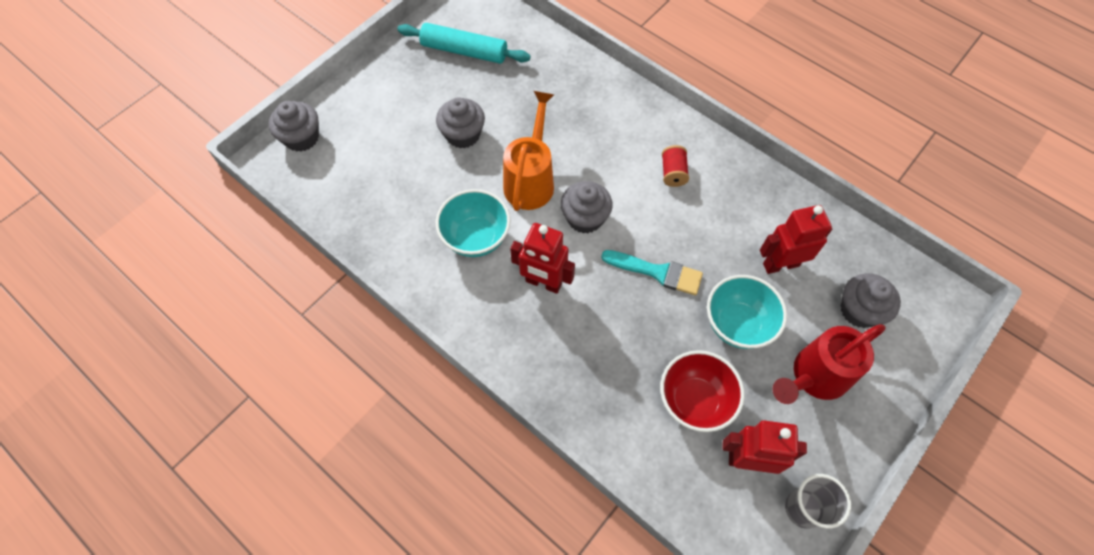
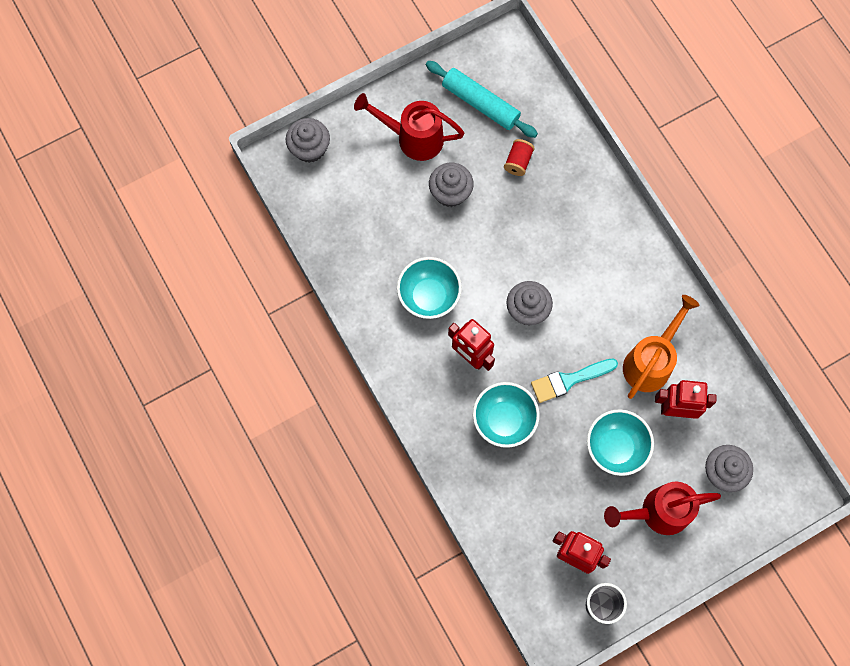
camera: 20 degrees right, 10 degrees up
orange watering can [503,91,554,211] -> orange watering can moved to [623,295,699,399]
turquoise brush [601,250,703,295] -> turquoise brush turned 120 degrees clockwise [531,359,618,403]
red bowl [660,350,745,432] -> none
red spool [662,145,689,187] -> red spool moved to [504,139,535,176]
none -> red watering can [354,93,464,161]
none -> turquoise bowl [473,382,540,448]

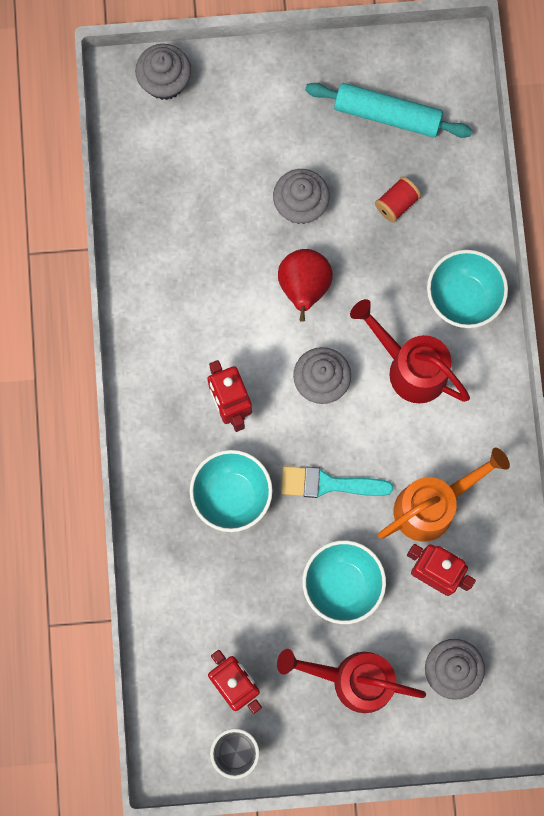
camera: 25 degrees right, 5 degrees up
red watering can [354,93,464,161] -> red watering can moved to [350,299,470,404]
turquoise bowl [397,257,462,319] -> turquoise bowl moved to [427,250,508,328]
turquoise rolling pin [426,61,538,138] -> turquoise rolling pin turned 45 degrees counterclockwise [305,83,472,138]
none -> red pear [278,249,333,322]

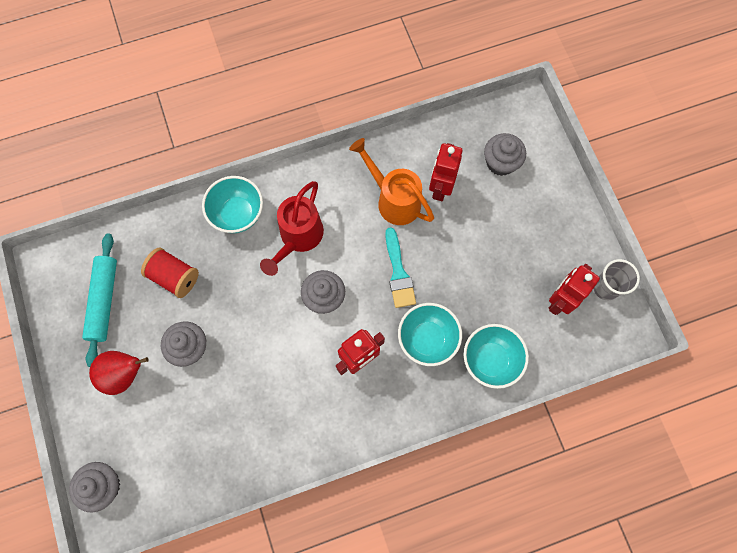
camera: 105 degrees left, 5 degrees down
red watering can [277,649,426,713] -> none
red pear [278,249,333,322] -> red pear moved to [89,351,149,395]
turquoise bowl [302,540,386,624] -> turquoise bowl moved to [464,324,529,389]
red spool [375,176,421,223] -> red spool [141,247,199,298], size x1.51

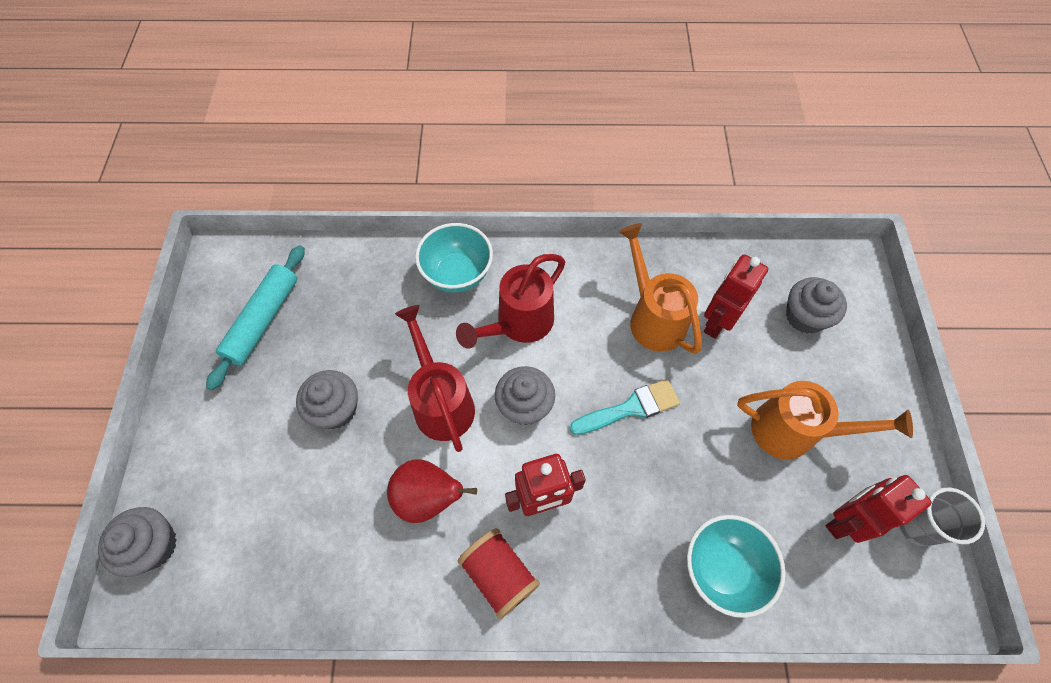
camera: 20 degrees right, 10 degrees down
red pear [89,351,149,395] -> red pear moved to [387,460,477,523]
red spool [141,247,199,298] -> red spool moved to [458,528,540,619]
turquoise brush [385,228,416,308] -> turquoise brush turned 120 degrees counterclockwise [570,379,680,435]
turquoise bowl [398,303,462,366] -> none
none -> red watering can [395,305,475,452]
none -> orange watering can [737,381,913,460]

